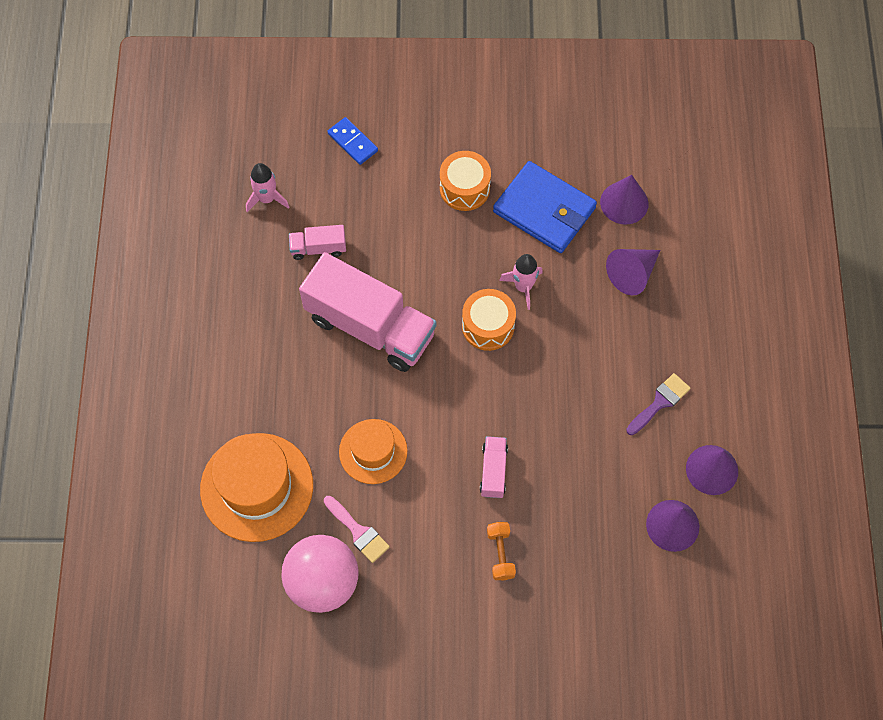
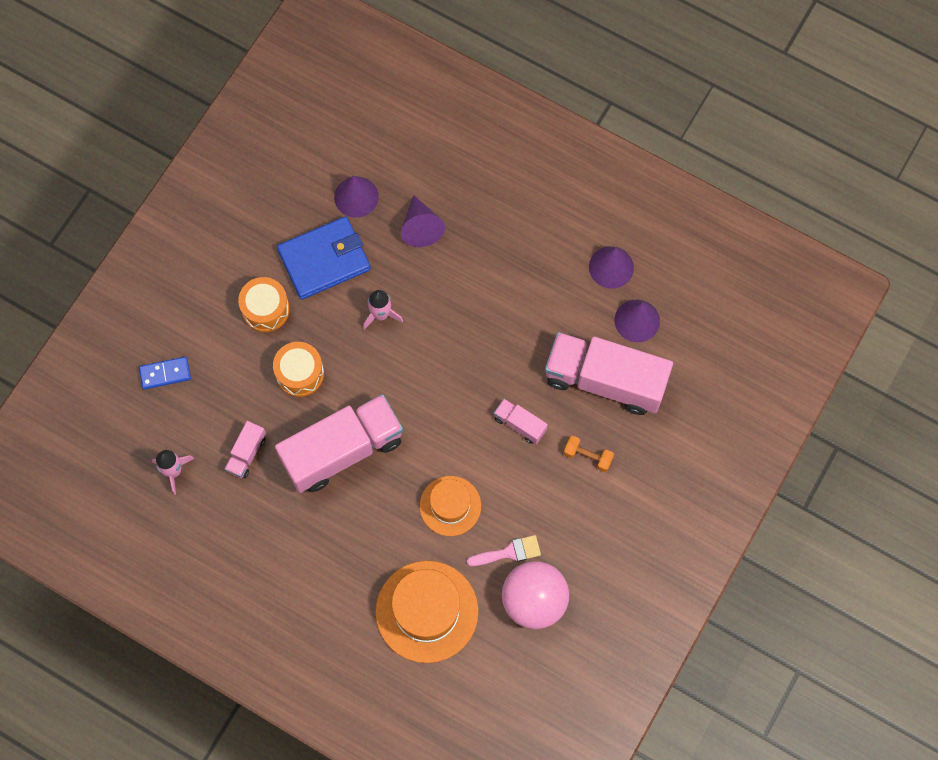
camera: 60 degrees left, 5 degrees up
orange drum [462,289,516,351] -> orange drum moved to [273,342,324,397]
purple brush [626,373,691,435] -> none
none -> pink truck [545,332,673,415]

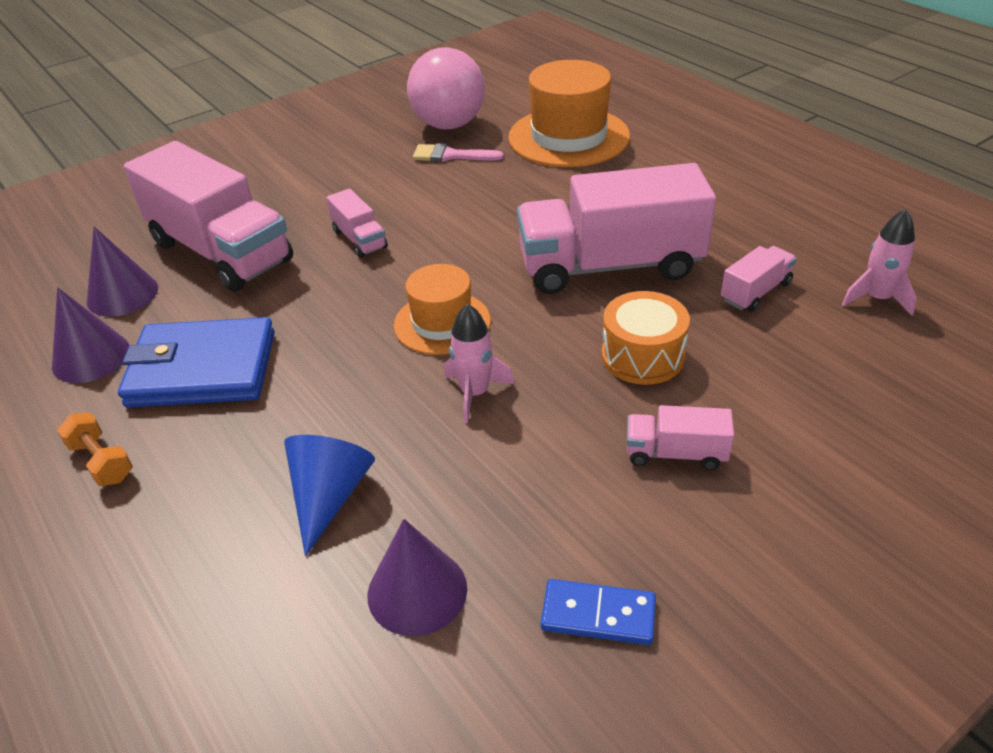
camera: 155 degrees left, 30 degrees down
blue domino [139,357,191,389] -> blue domino moved to [541,579,656,645]
orange drum [238,277,290,332] -> pink truck [627,405,734,470]
blue wallet [277,216,371,300] -> blue wallet moved to [118,317,275,407]
purple cone [401,195,445,247] -> blue cone [284,435,375,556]
orange hat [420,476,481,536] -> orange hat moved to [394,264,491,355]
orange dumbbell [564,436,614,472] -> orange dumbbell moved to [57,412,133,486]

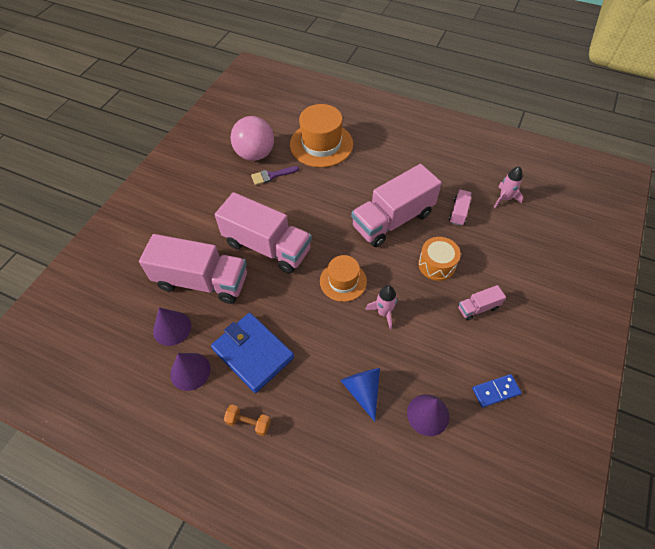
camera: 30 degrees left, 15 degrees up
blue wallet [118,317,275,407] -> blue wallet turned 75 degrees clockwise [211,313,294,393]
pink truck [326,189,388,258] -> pink truck [215,192,312,274], size x2.27
pink brush [413,143,504,162] -> purple brush [251,166,299,185]

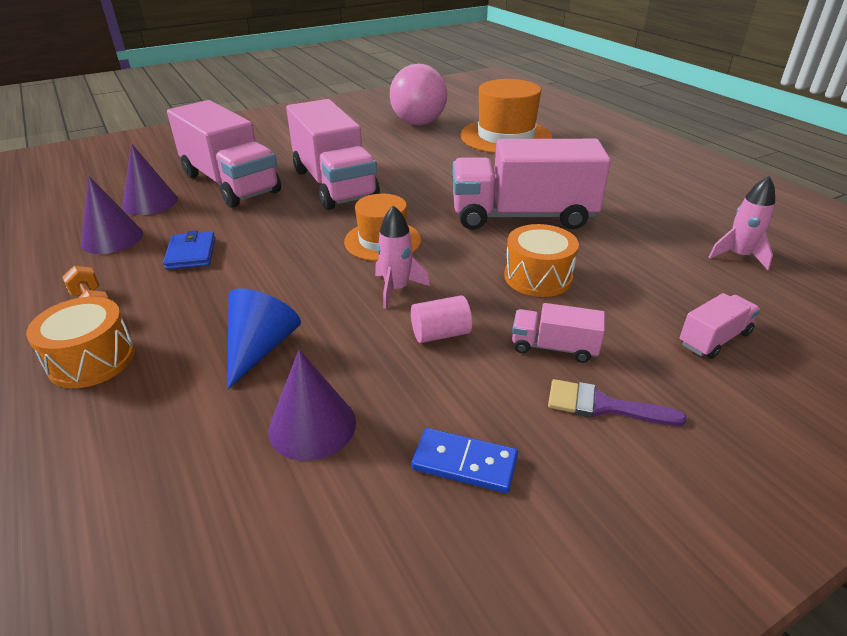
camera: 35 degrees right, 20 degrees down
blue wallet [211,313,294,393] -> blue wallet [163,230,215,270], size x0.52
purple brush [251,166,299,185] -> purple brush moved to [548,379,687,426]
pink truck [449,190,472,226] -> pink truck moved to [680,293,760,359]
none -> orange drum [26,297,135,388]
none -> pink cylinder [411,295,472,343]

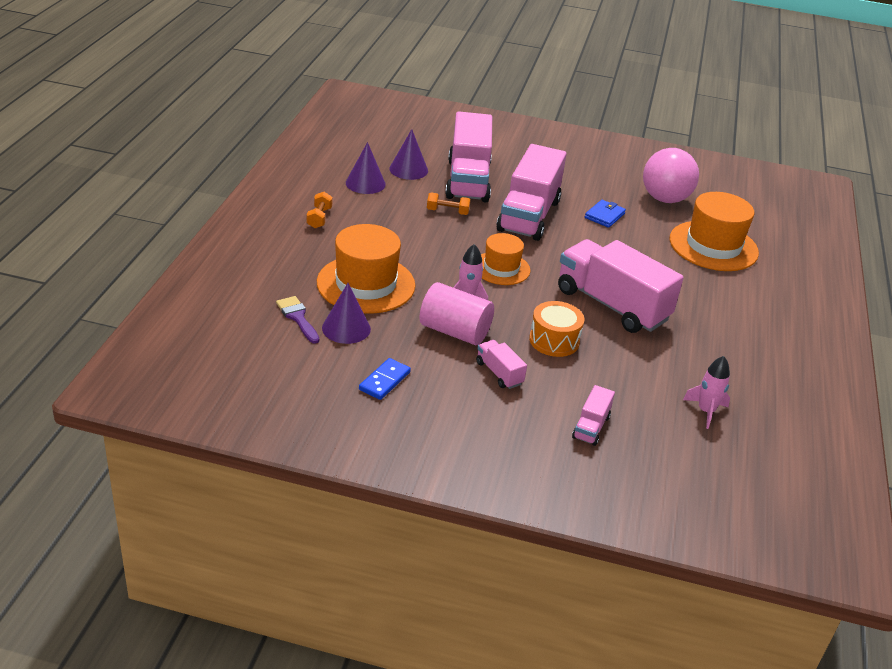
camera: 40 degrees right, 0 degrees up
orange drum [26,297,135,388] -> none
blue wallet [163,230,215,270] -> blue wallet moved to [585,200,626,228]
blue cone [227,288,301,389] -> orange hat [317,224,415,313]
pink cylinder [411,295,472,343] -> pink cylinder [420,282,494,345], size x1.79
blue domino [411,428,518,493] -> blue domino turned 60 degrees clockwise [359,358,411,400]
purple brush [548,379,687,426] -> purple brush moved to [276,296,319,344]
pink truck [680,293,760,359] -> pink truck turned 105 degrees clockwise [572,385,615,446]
none -> orange dumbbell [427,192,471,215]

